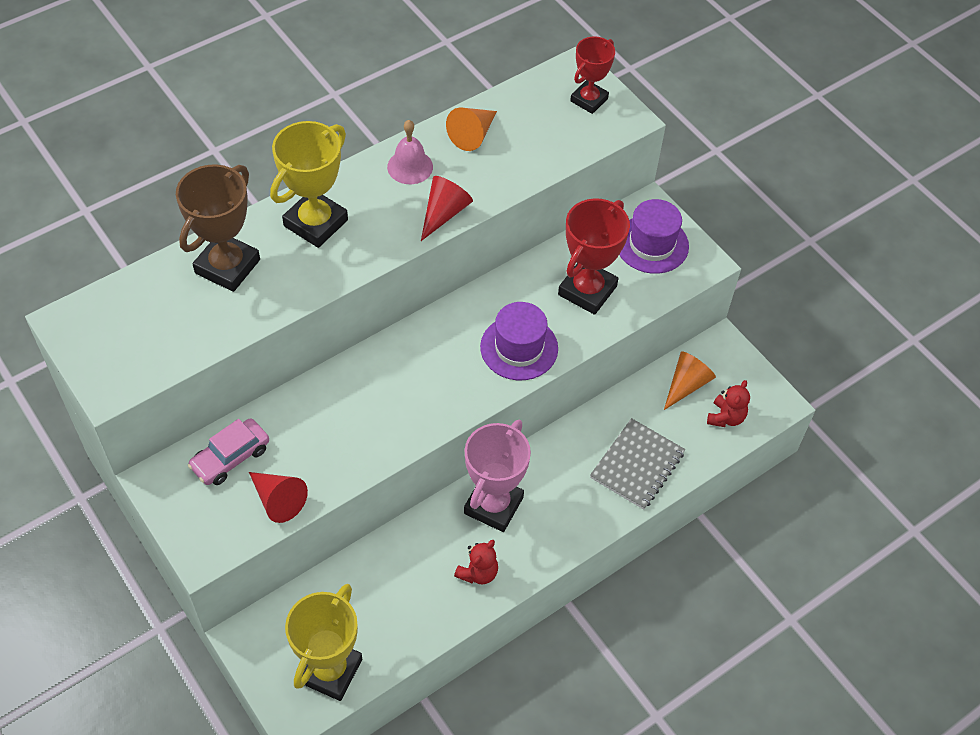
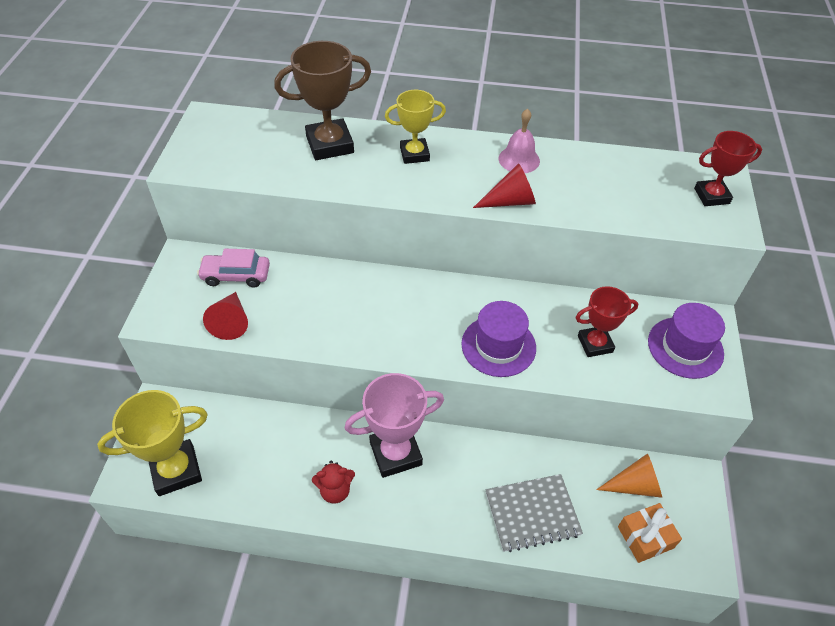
camera: 45 degrees right, 5 degrees down
yellow trophy [270,121,348,248] -> yellow trophy [385,90,446,164], size x0.64
orange cone [446,108,497,151] -> none
red trophy [558,198,630,315] -> red trophy [575,286,638,357], size x0.64
red teddy bear [707,380,750,427] -> orange gift [618,503,682,563]

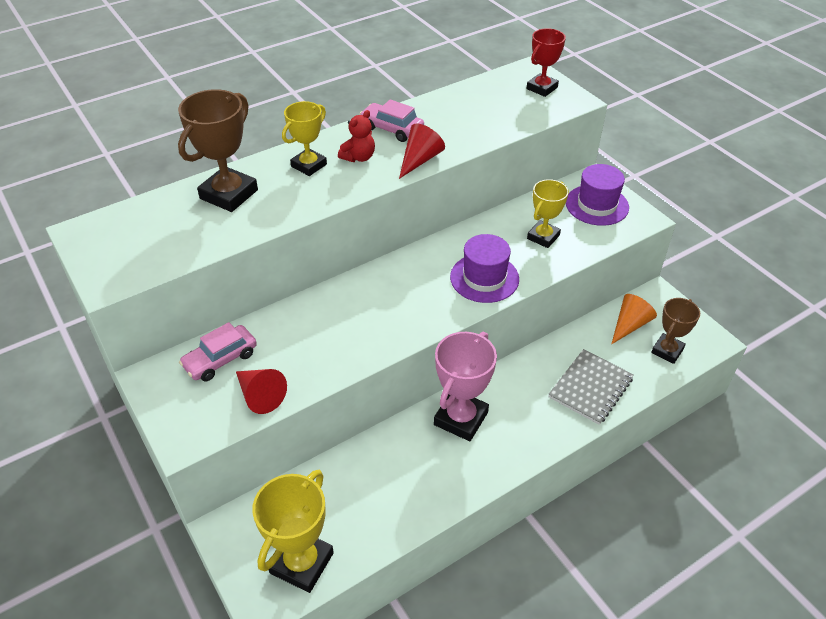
camera: 40 degrees left, 5 degrees down
red teddy bear [312,461,355,503] -> red teddy bear moved to [338,110,375,162]
pink bell [499,109,540,173] -> pink car [359,99,424,142]
red trophy [575,286,638,357] -> yellow trophy [527,179,569,248]
orange gift [618,503,682,563] -> brown trophy [651,298,700,364]

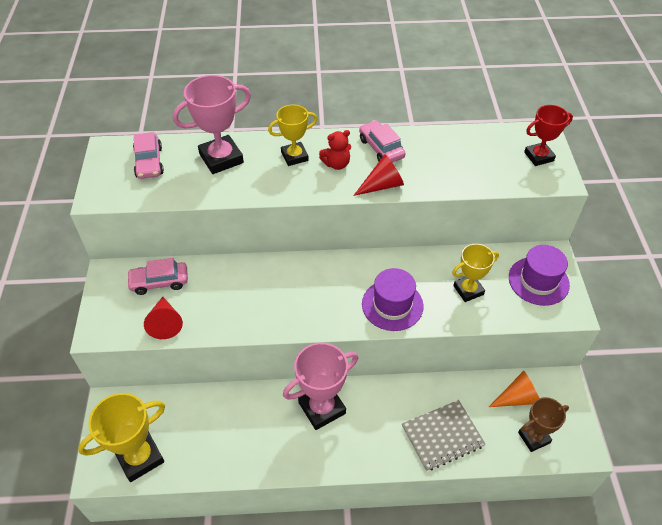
camera: 30 degrees right, 5 degrees up
brown trophy [178,89,258,212] -> pink trophy [173,75,251,174]
none -> pink car [133,132,164,179]

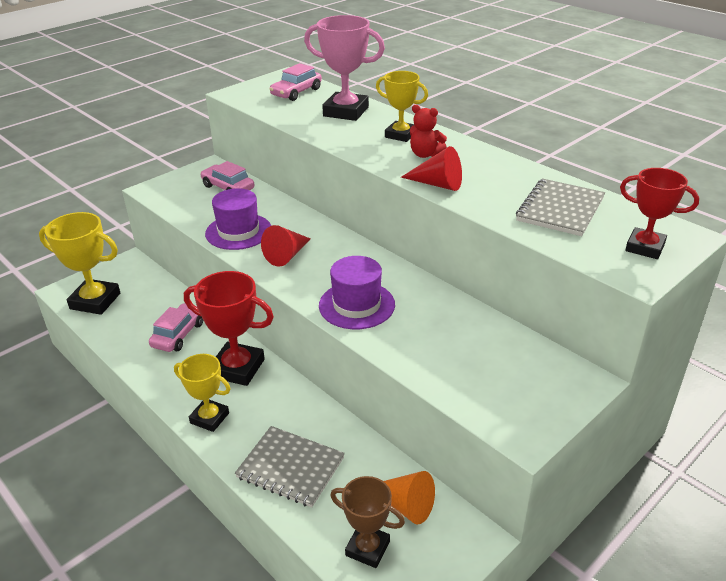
camera: 50 degrees right, 15 degrees down
red cone [144,297,183,339] -> red cone moved to [261,225,310,267]
pink trophy [283,343,358,430] -> red trophy [184,271,274,386]
pink car [359,120,405,163] -> pink car moved to [149,303,203,352]
yellow trophy [452,244,499,302] -> yellow trophy moved to [174,354,231,432]
purple hat [509,245,570,306] -> purple hat moved to [205,188,271,250]
none -> grey notebook [516,179,605,236]

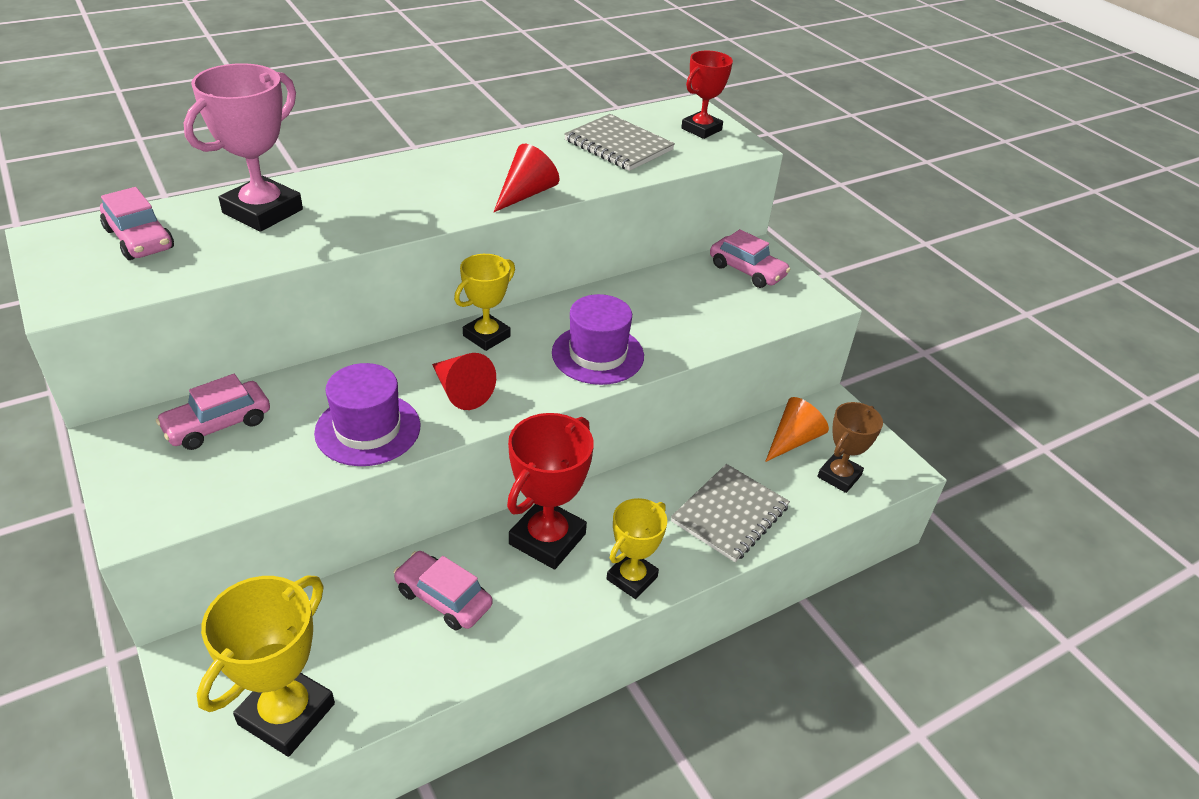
camera: 80 degrees left, 5 degrees up
yellow trophy [376,71,428,142] -> yellow trophy moved to [454,254,515,351]
red teddy bear [410,105,447,158] -> none
none -> pink car [710,229,791,288]

